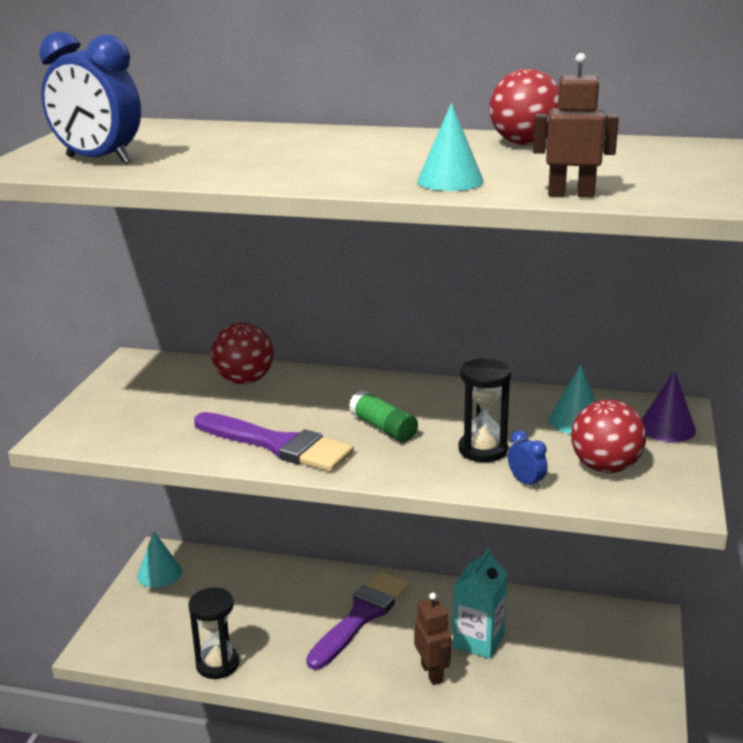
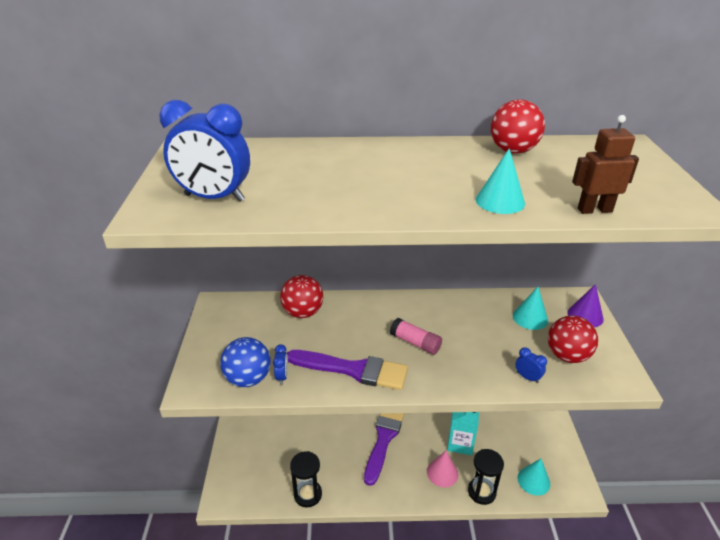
camera: 15 degrees left, 10 degrees up
turquoise cone [137,531,182,588] -> turquoise cone moved to [518,459,550,496]
green glue stick [349,390,418,442] -> pink glue stick [390,318,442,355]
brown robot [414,592,451,685] -> pink cone [427,451,459,487]
black hourglass [459,358,511,462] -> black hourglass moved to [468,449,504,505]
none -> blue ball [220,337,271,387]
none -> blue clock [273,344,288,385]

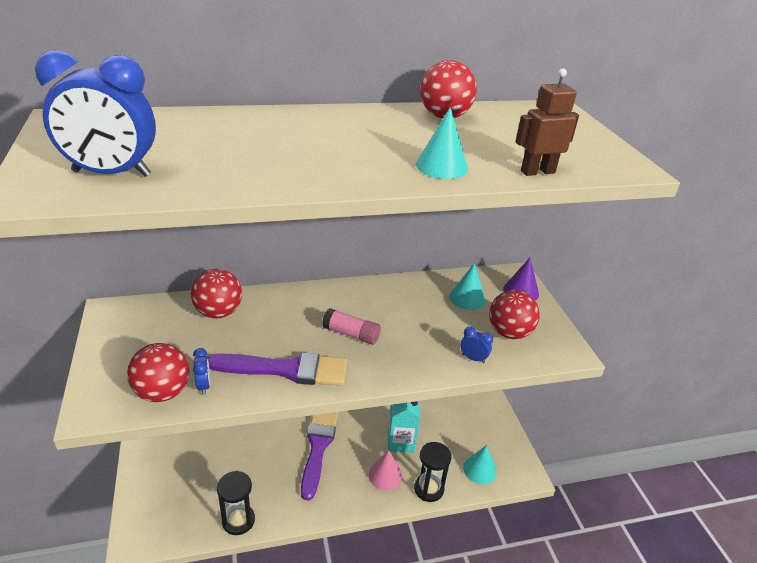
camera: 15 degrees left, 0 degrees up
blue ball [220,337,271,387] -> red ball [127,343,189,402]

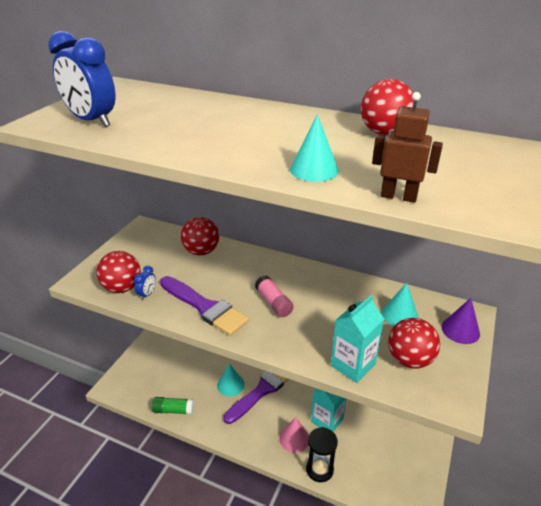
camera: 40 degrees right, 0 degrees up
black hourglass [217,471,255,535] -> green glue stick [152,397,194,415]
blue clock [460,326,493,363] -> turquoise carton [331,295,384,383]
turquoise cone [463,445,497,485] -> turquoise cone moved to [217,363,245,396]

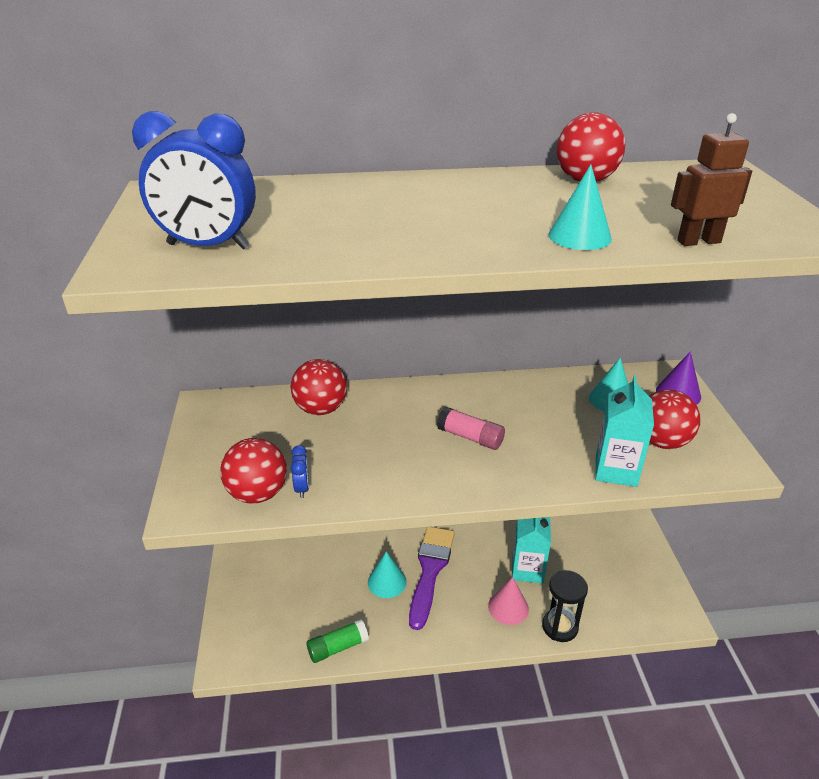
camera: 30 degrees left, 0 degrees up
purple brush [160,276,249,336] -> none

